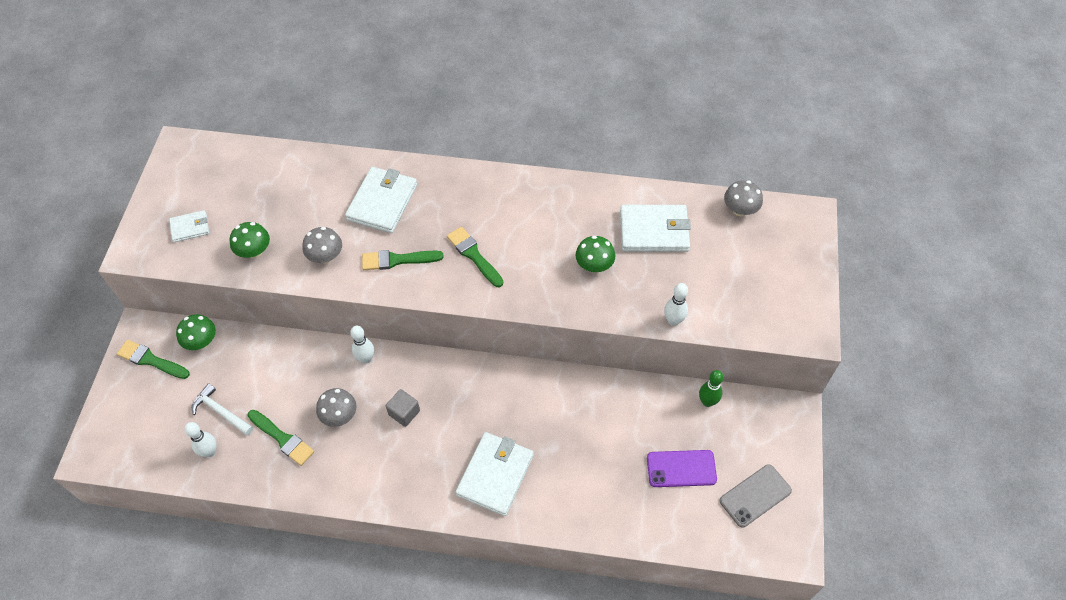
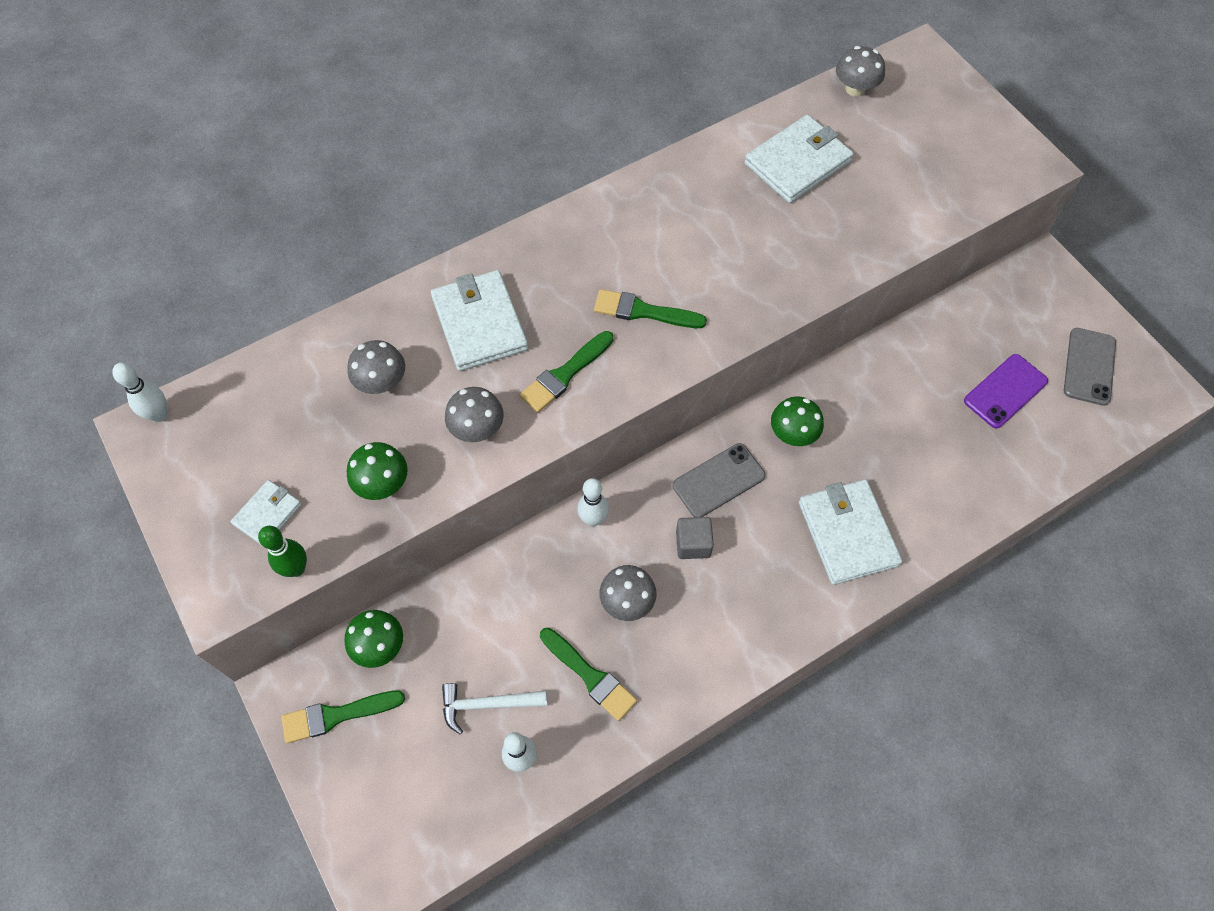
camera: 40 degrees left, 5 degrees up
green brush [248,410,314,466] -> green brush turned 45 degrees clockwise [540,628,637,721]
green mushroom [576,236,615,272] -> green mushroom moved to [771,396,824,446]
white bowling pin [664,283,688,326] -> white bowling pin moved to [112,363,167,422]
green bowling pin [699,370,724,407] -> green bowling pin moved to [258,526,307,577]
none -> grey mushroom [347,340,405,394]
none -> grey phone [673,443,766,517]

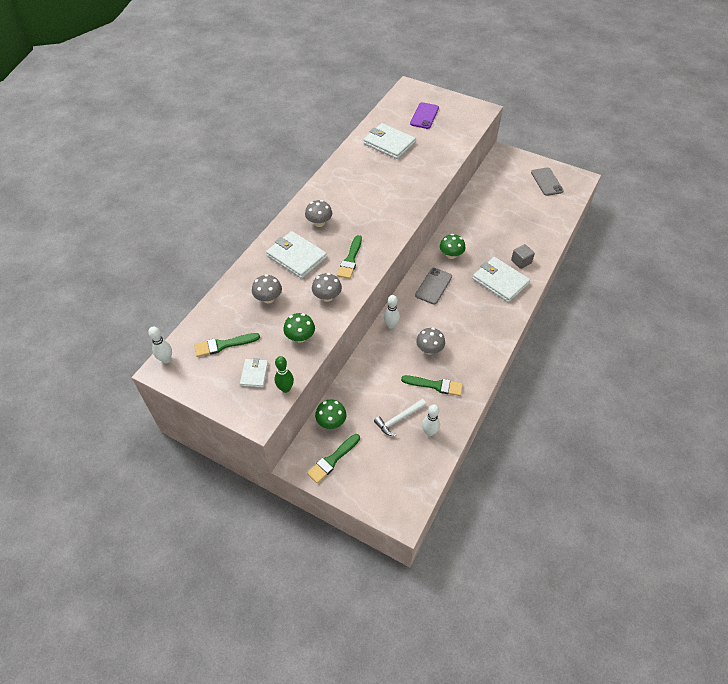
camera: 30 degrees left, 10 degrees down
green brush [594,289,707,328] -> green brush moved to [194,333,260,357]
grey cube [676,517,714,559] -> grey cube moved to [511,244,535,269]
white wallet [744,115,853,203] -> white wallet turned 75 degrees counterclockwise [363,123,416,159]
grey mushroom [836,46,885,97] -> grey mushroom moved to [305,200,332,227]
purple phone [964,354,1048,428] -> purple phone moved to [410,102,439,129]

